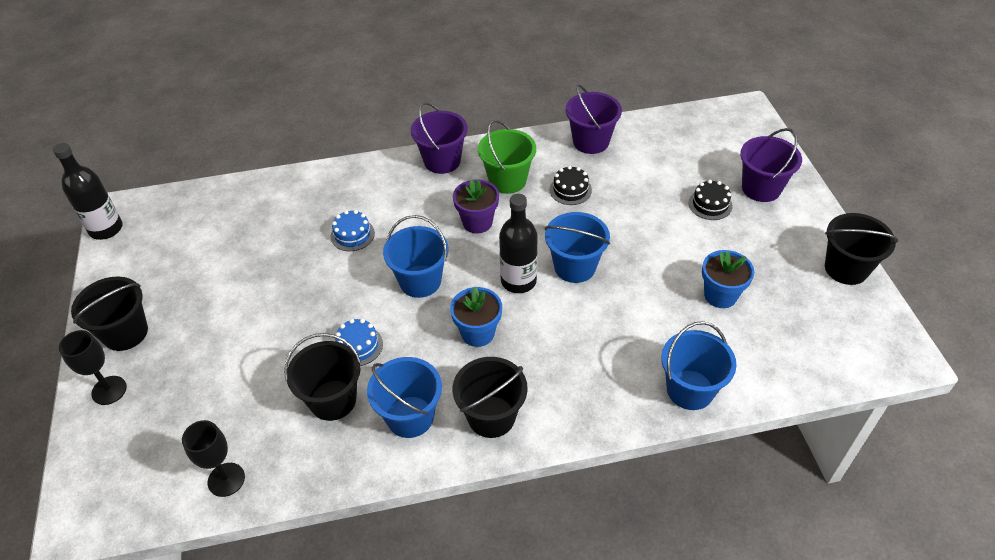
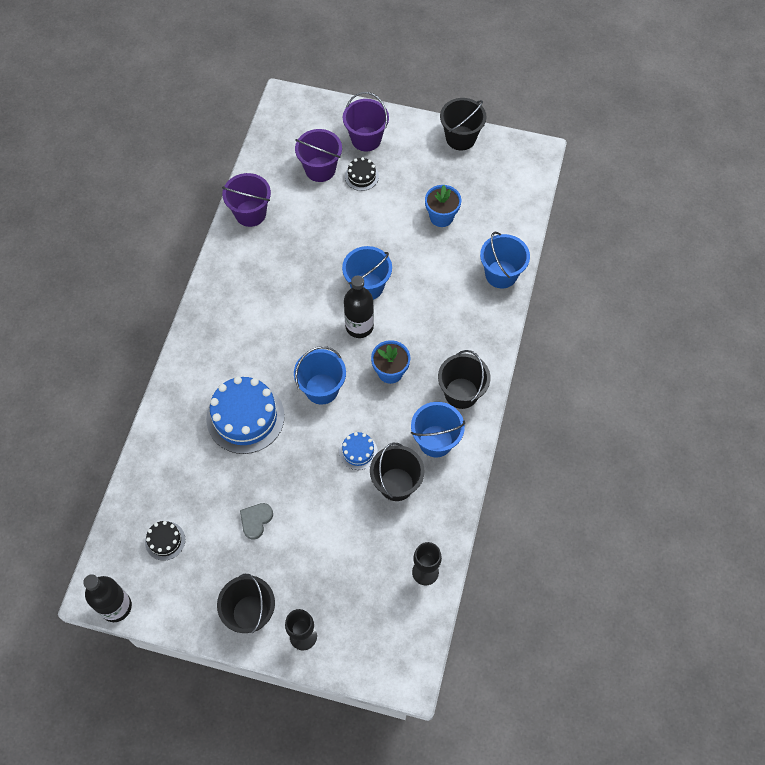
camera: 65 degrees left, 15 degrees up
blue cake [331,210,375,251] -> blue cake [206,376,285,454], size x2.05
purple bucket [411,102,468,174] -> purple bucket moved to [295,129,342,182]
purple flower pot [453,179,499,234] -> none
green bucket [478,120,536,194] -> none
black cake [549,166,592,205] -> black cake moved to [145,521,185,561]
none -> grey heart [240,503,273,540]

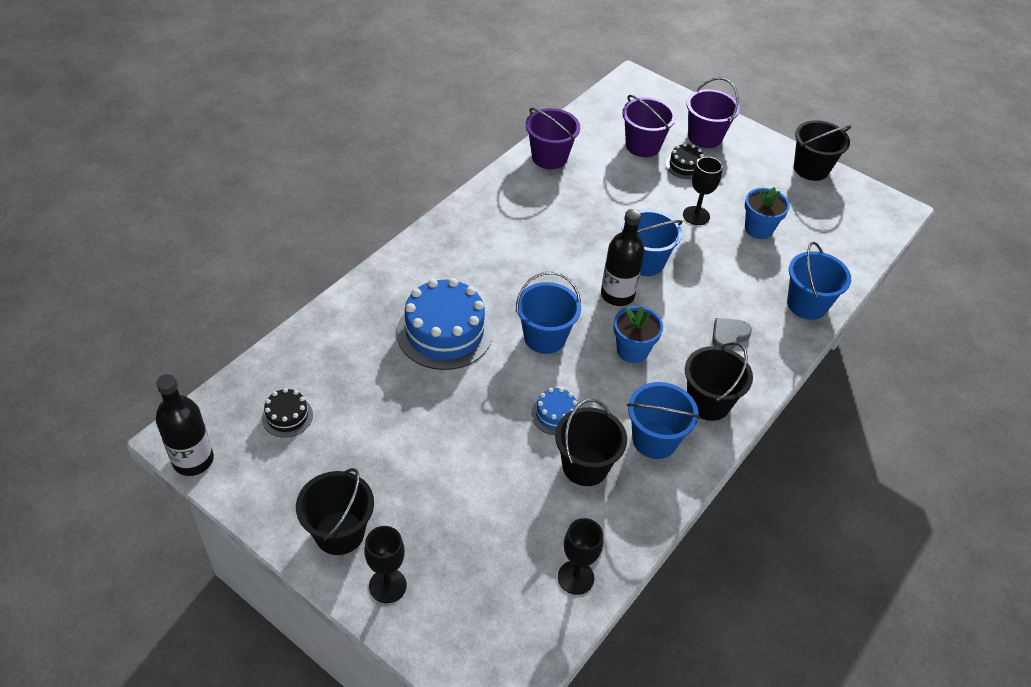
camera: 20 degrees right, 15 degrees down
grey heart [240,503,273,540] -> grey heart moved to [712,318,752,350]
none -> black goblet [683,157,722,225]

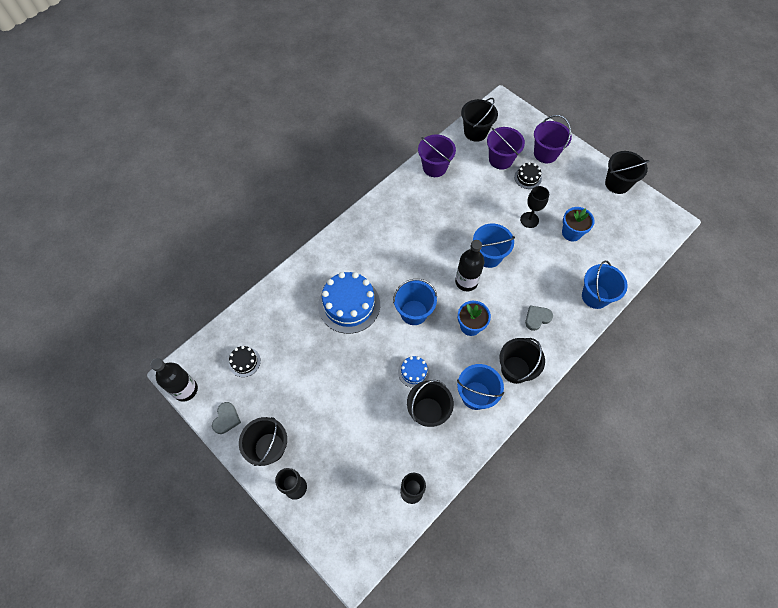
camera: 10 degrees right, 15 degrees up
none -> grey heart [212,402,241,434]
none -> black bucket [461,98,498,142]

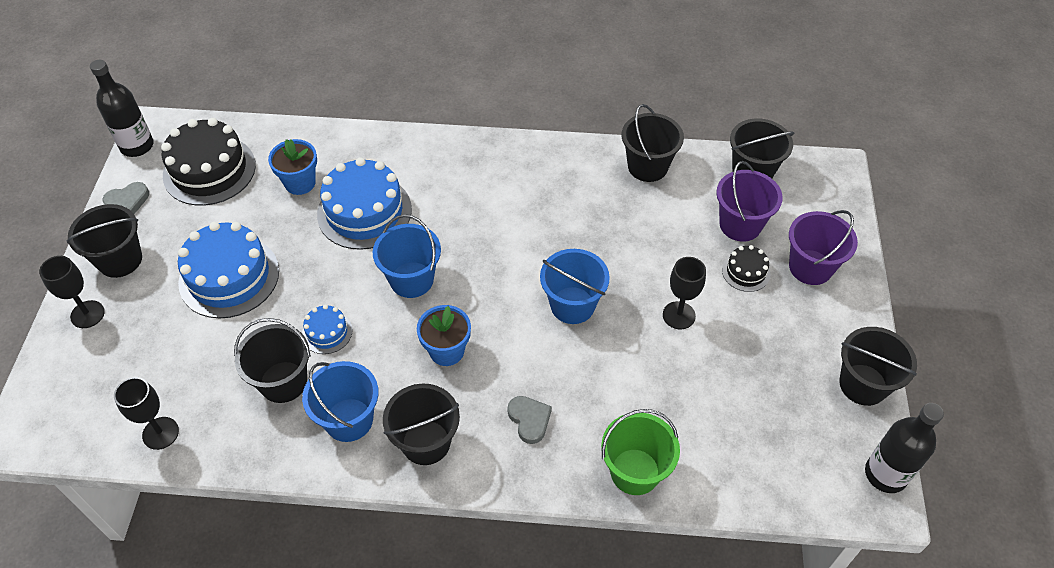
camera: 50 degrees right, 10 degrees down
black cake [229,346,261,377] -> black cake [161,118,256,206], size x2.05
purple bucket [418,135,456,177] -> black bucket [622,104,684,182]
black bottle [455,240,485,291] -> black bottle moved to [865,403,944,493]
grey heart [525,306,553,331] -> grey heart turned 45 degrees clockwise [507,396,552,444]
blue flower pot [562,207,594,242] -> blue flower pot moved to [268,139,317,195]
blue bucket [582,261,628,309] -> green bucket [601,409,680,495]
none -> blue cake [178,222,279,318]

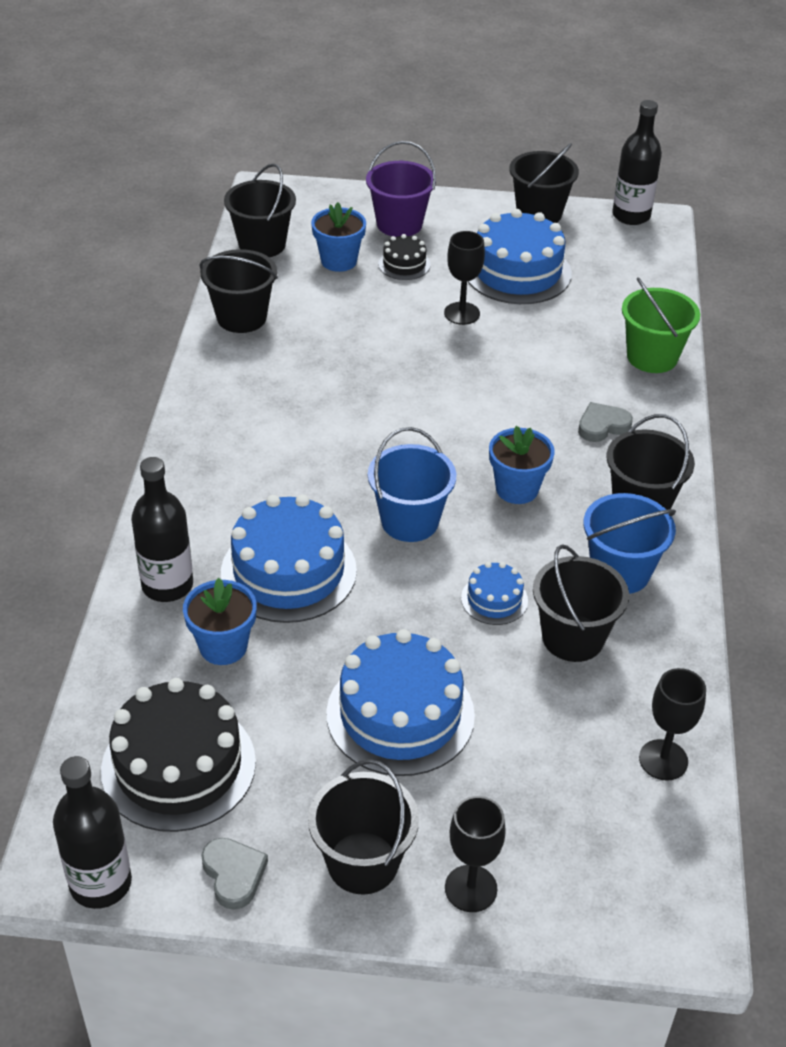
camera: 90 degrees left, 10 degrees down
blue bucket [540,249,610,324] -> none
purple bucket [716,161,783,241] -> blue flower pot [311,202,366,272]
none -> black bottle [131,457,193,602]
none -> blue cake [467,209,572,304]

